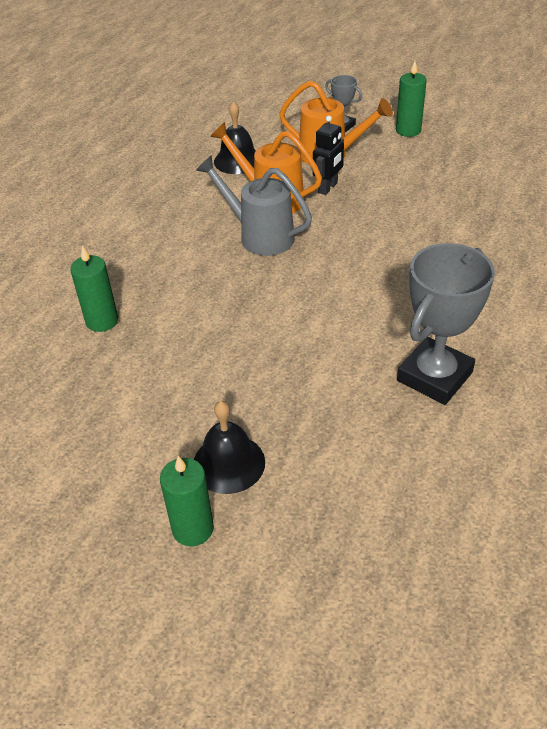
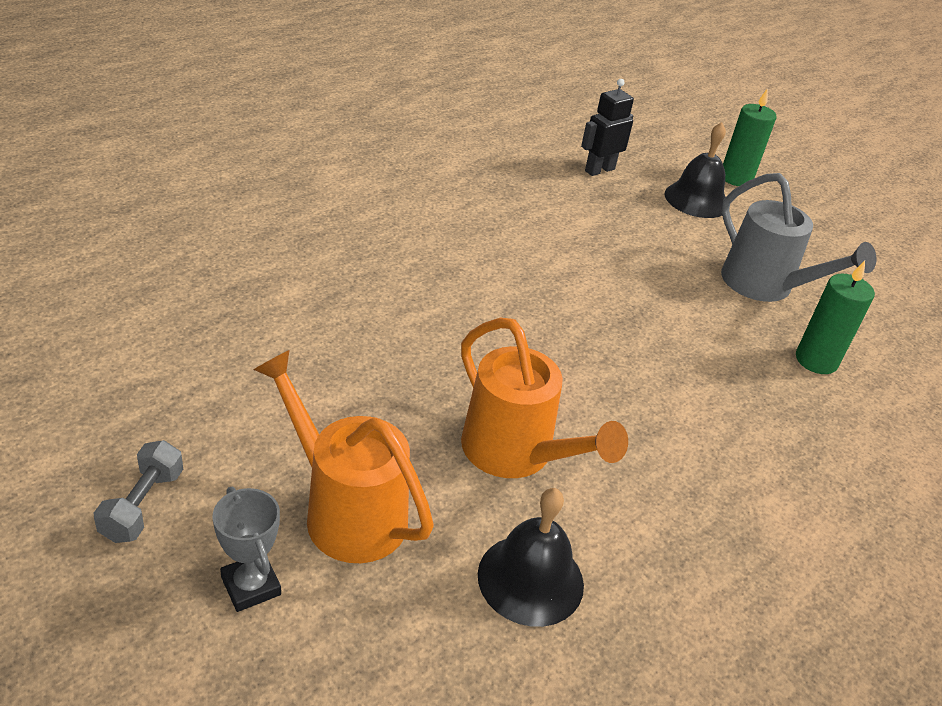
camera: 165 degrees left, 5 degrees down
grey watering can [196,155,312,256] -> grey watering can moved to [721,173,876,302]
black robot [313,116,344,195] -> black robot moved to [581,79,634,176]
green candle [396,61,427,137] -> grey dumbbell [94,440,183,543]
grey trophy [397,243,495,405] -> none

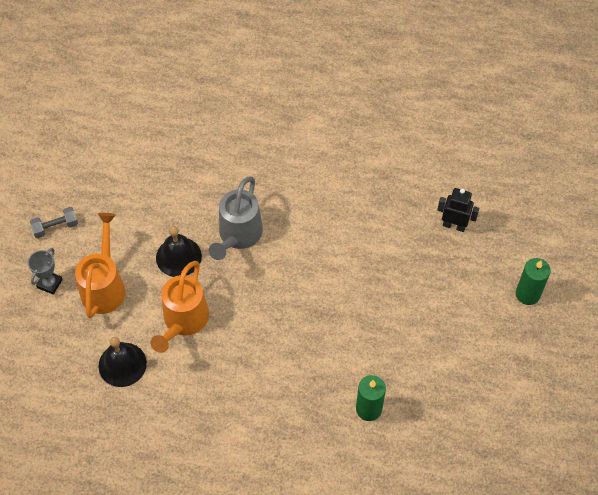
camera: 60 degrees right, 20 degrees up
black bell [665,122,726,218] -> black bell moved to [156,226,202,277]
grey watering can [721,173,876,302] -> grey watering can moved to [209,176,263,260]

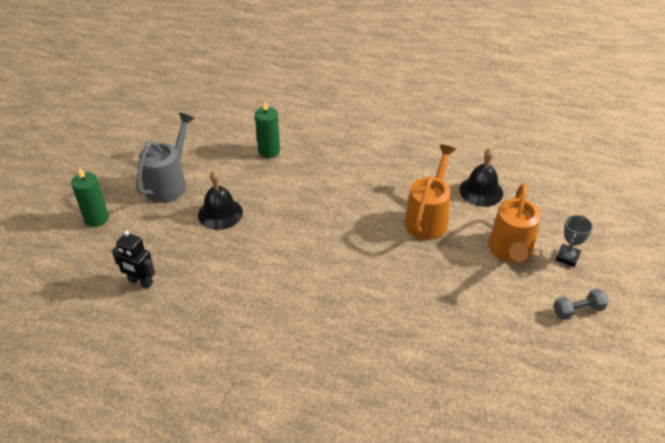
camera: 175 degrees left, 15 degrees down
black bell [156,226,202,277] -> black bell moved to [198,170,243,230]
grey watering can [209,176,263,260] -> grey watering can moved to [136,113,195,203]

